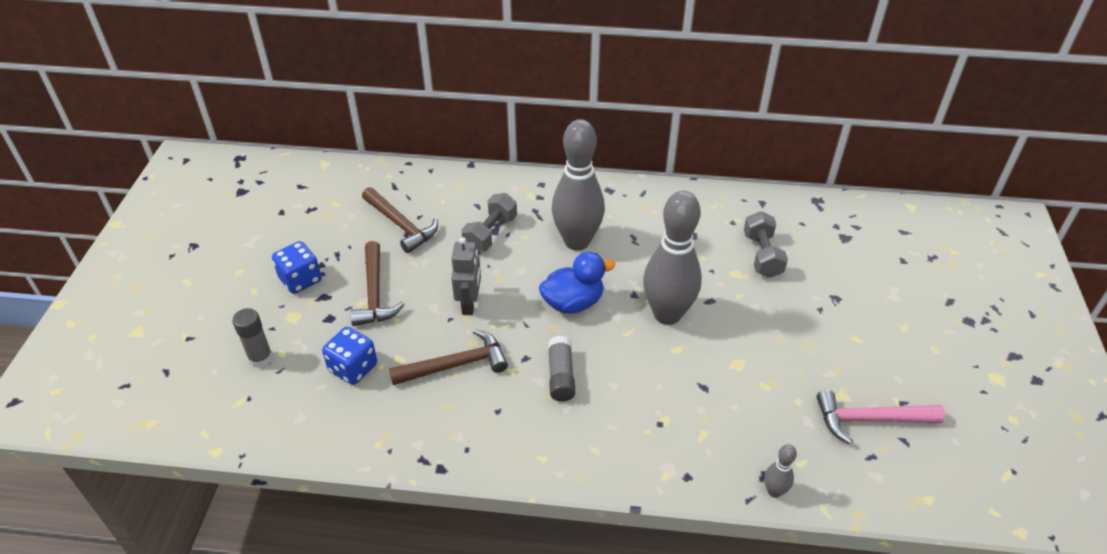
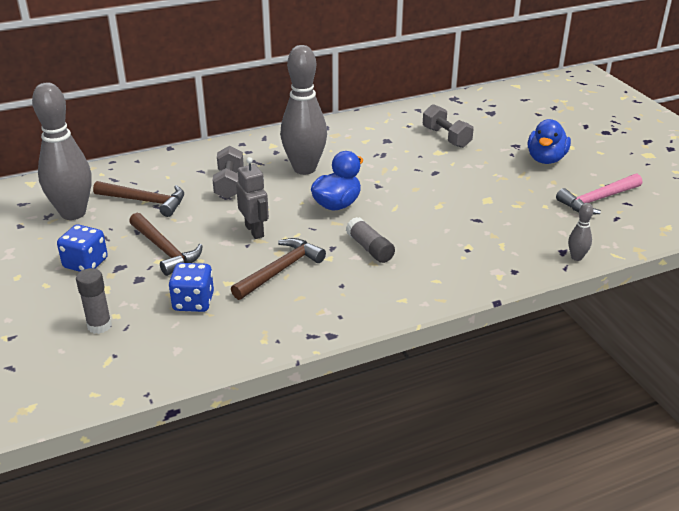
camera: 30 degrees left, 10 degrees down
grey bowling pin [643,191,702,325] -> grey bowling pin moved to [32,82,92,220]
none -> blue duck [528,119,571,164]

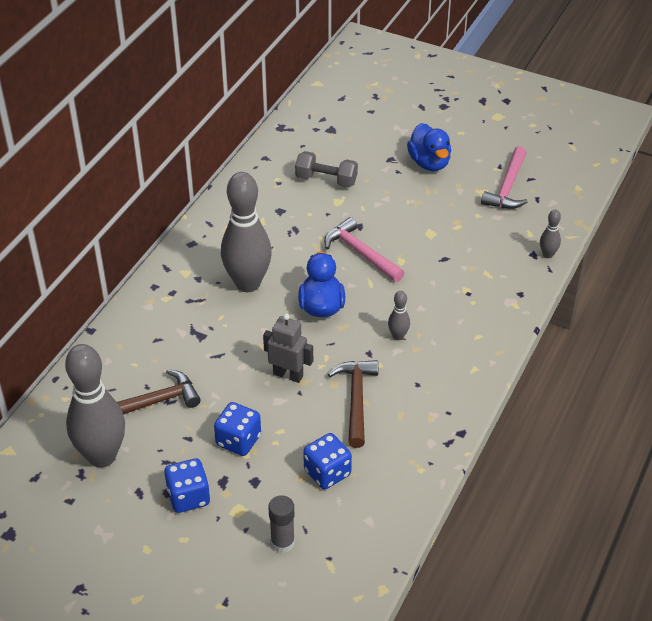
camera: 40 degrees left, 10 degrees up
brown hammer [129,213,203,276] -> blue dice [214,402,261,456]
grey dumbbell [213,146,244,199] -> none
grey glue stick [346,217,395,263] -> grey bowling pin [388,291,410,340]
none -> pink hammer [324,217,404,282]

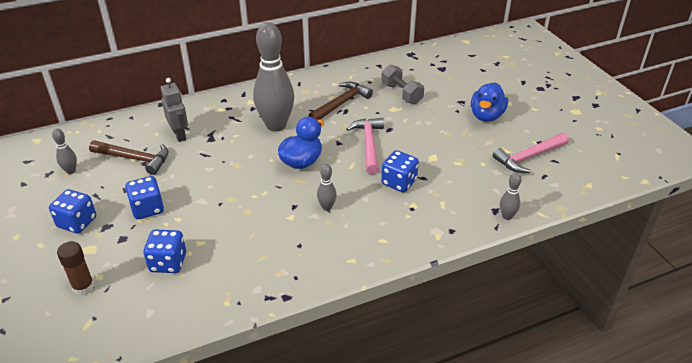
camera: 40 degrees right, 5 degrees down
grey bowling pin [65,344,125,468] -> grey bowling pin [52,129,77,174], size x0.42
grey robot [263,313,313,383] -> grey robot moved to [161,78,188,142]
grey glue stick [268,495,295,553] -> brown glue stick [57,241,94,295]
brown hammer [328,360,378,448] -> brown hammer moved to [309,82,373,120]
none -> blue dice [381,150,419,192]

